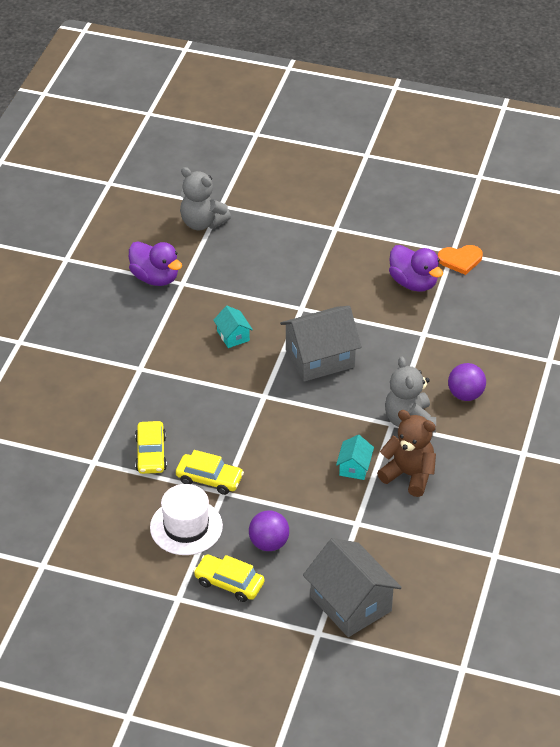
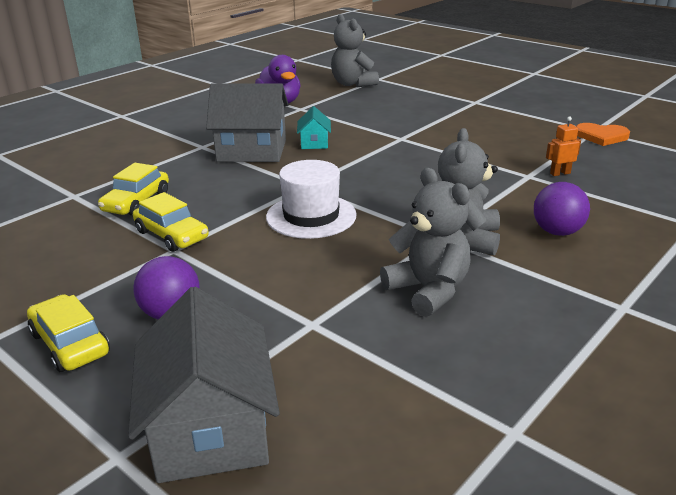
camera: 25 degrees right, 15 degrees down
white hat [150,484,223,555] -> white hat moved to [266,160,357,239]
grey house [280,306,362,382] -> grey house moved to [206,83,289,162]
turquoise house [336,435,374,480] -> none
brown teddy bear [377,410,436,497] -> grey teddy bear [380,168,471,317]
purple duck [389,245,443,292] -> none
none -> orange robot [546,117,581,176]

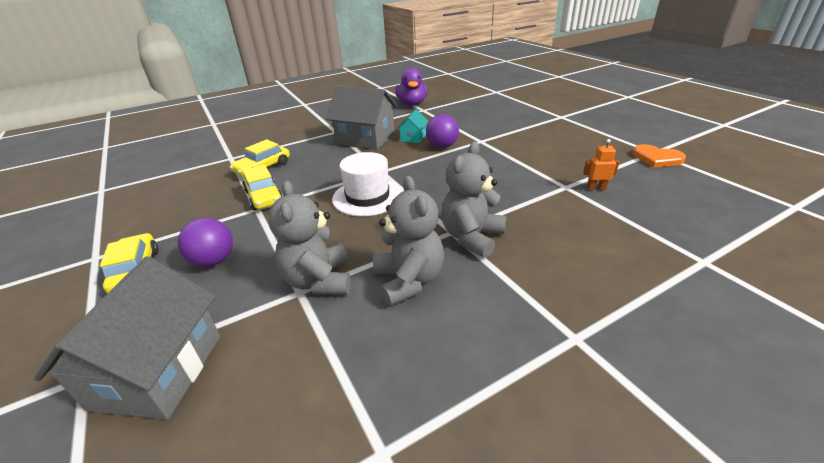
camera: 20 degrees right, 5 degrees up
grey teddy bear [331,14,379,87] -> grey teddy bear moved to [268,181,351,295]
purple ball [534,182,590,236] -> purple ball moved to [426,114,459,148]

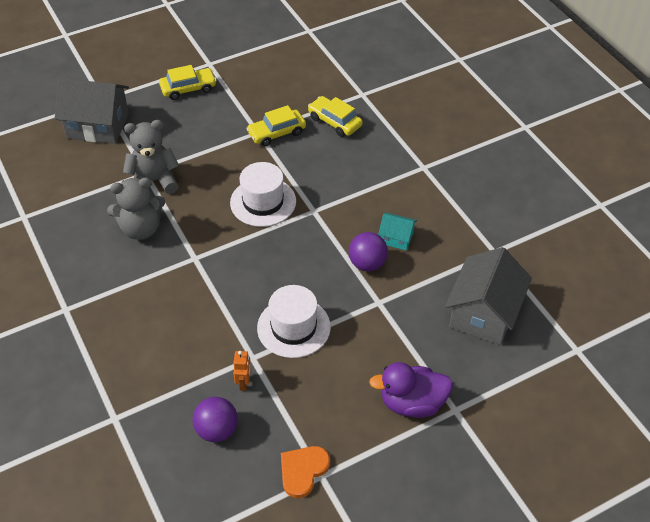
camera: 90 degrees right, 15 degrees up
purple ball [178,218,233,267] -> purple ball moved to [192,397,238,442]
grey house [326,86,397,150] -> grey house moved to [445,247,532,345]
purple duck [395,68,427,106] -> purple duck moved to [369,362,453,418]
grey teddy bear [441,141,506,258] -> none
none -> white hat [257,285,331,358]

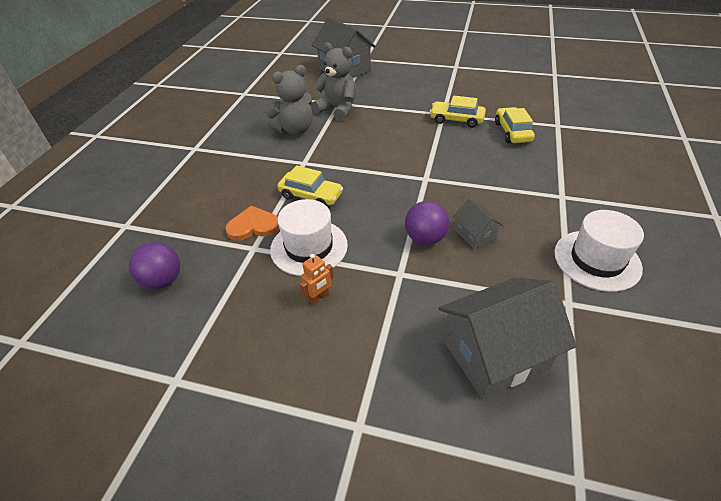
camera: 45 degrees right, 5 degrees down
grey teddy bear [107,178,165,240] -> grey teddy bear turned 60 degrees counterclockwise [266,65,312,135]
yellow car [159,65,217,100] -> yellow car moved to [277,165,343,206]
white hat [230,162,296,227] -> white hat moved to [554,210,644,292]
orange robot [233,351,251,391] -> orange robot moved to [300,254,334,305]
orange heart [281,446,330,498] -> orange heart moved to [225,206,279,241]
purple duck [369,362,453,418] -> none
turquoise house [378,213,417,251] -> grey house [453,198,504,249]

